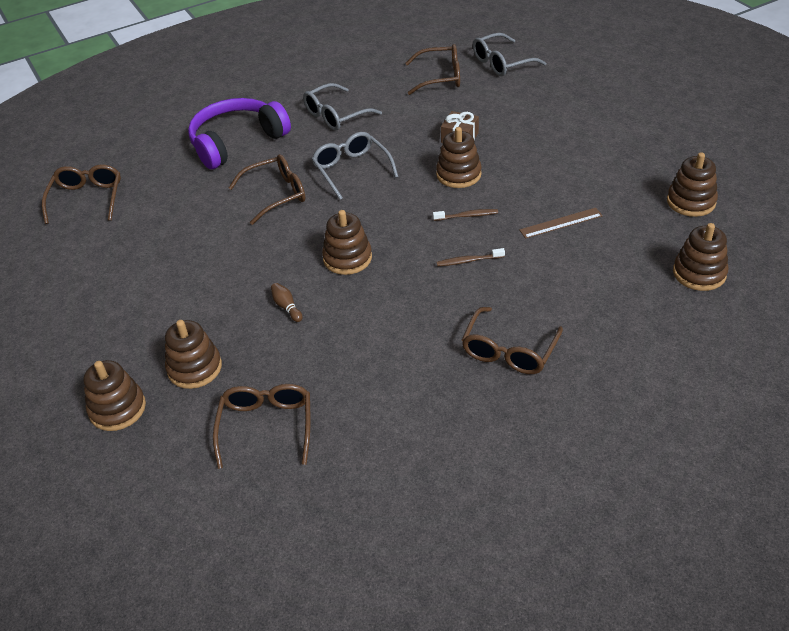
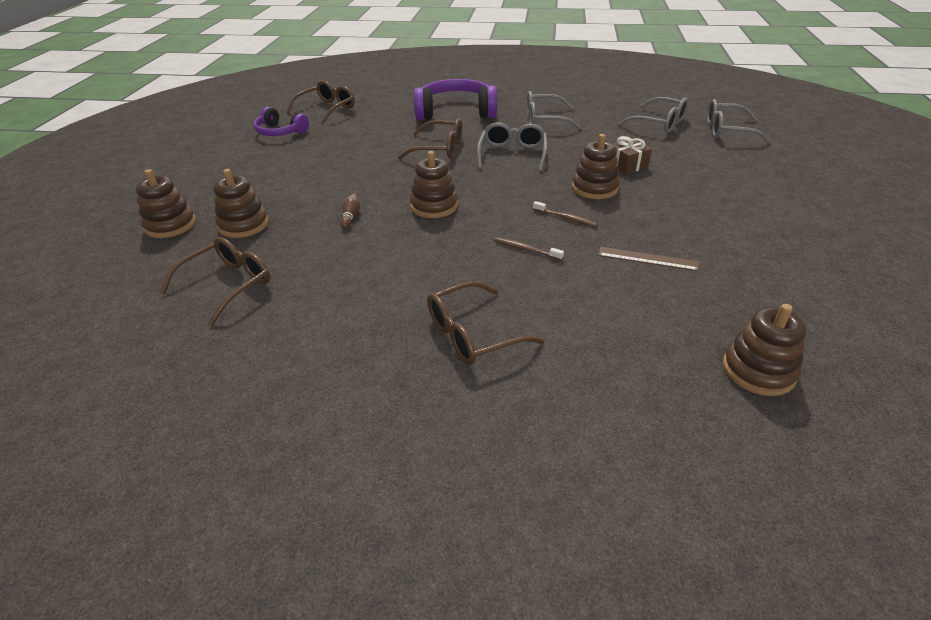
camera: 35 degrees right, 5 degrees down
brown glasses [405,44,460,95] -> grey glasses [618,97,689,133]
brown stacking toy [667,152,718,217] -> none
none -> purple headphones [253,107,309,136]

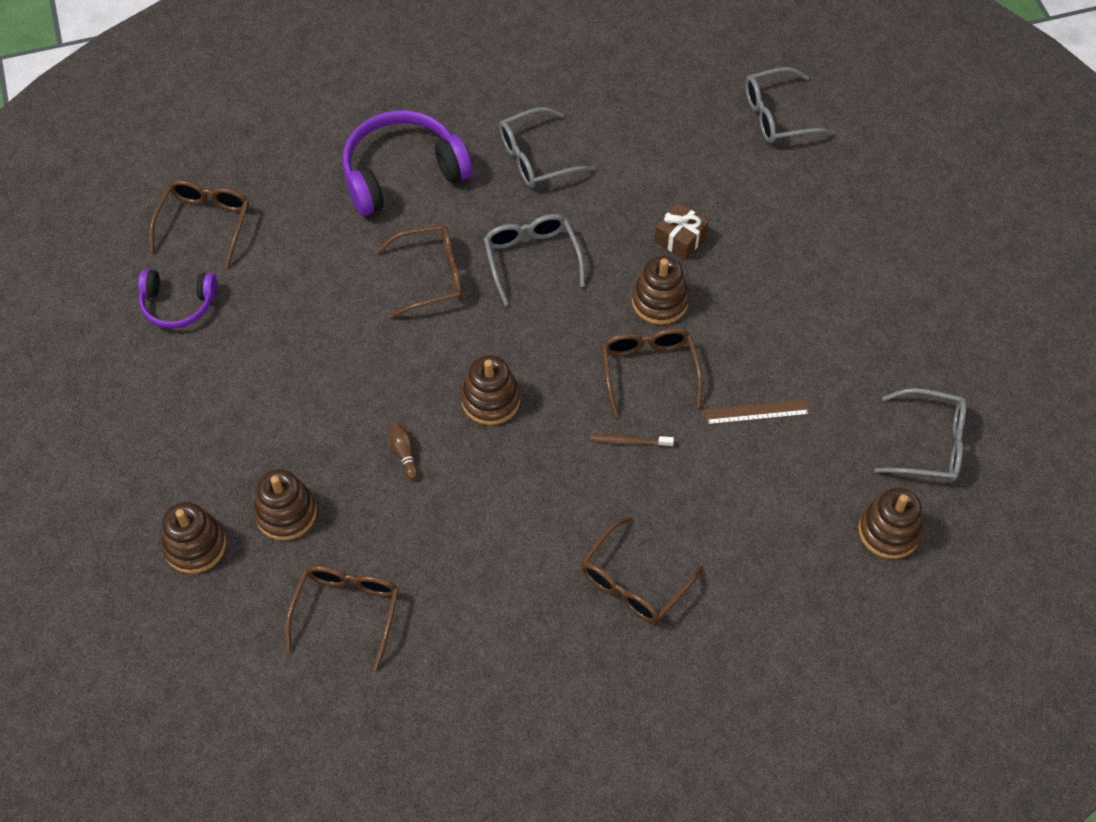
camera: 25 degrees left, 20 degrees up
brown toothbrush [533,201,598,227] -> brown glasses [602,328,703,418]
grey glasses [618,97,689,133] -> grey glasses moved to [874,388,966,481]

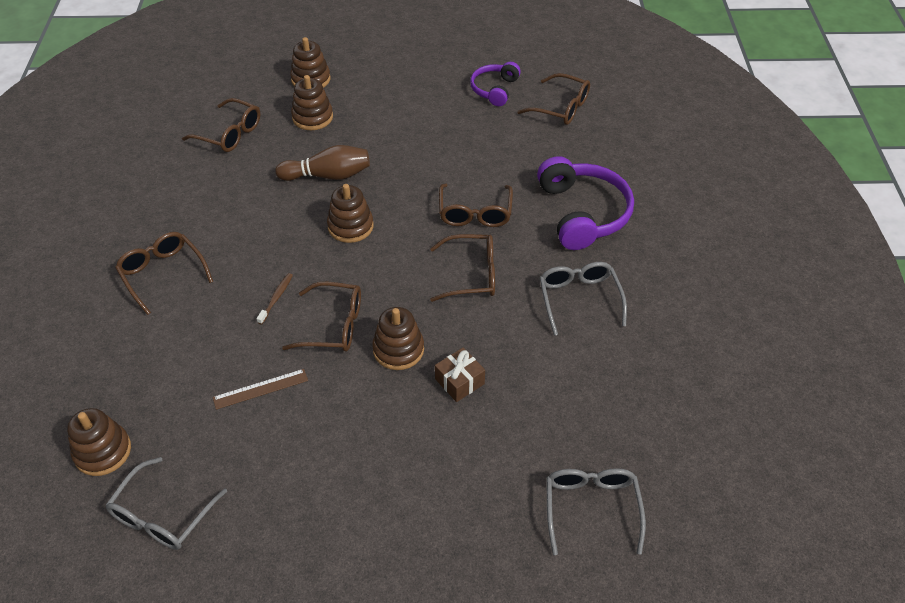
camera: 105 degrees right, 10 degrees down
brown bowling pin [390,423,418,480] -> brown bowling pin [275,145,370,181], size x2.16
grey glasses [484,214,585,306] -> brown glasses [430,234,495,302]
brown ruler [704,399,810,425] -> brown ruler turned 60 degrees clockwise [213,369,308,410]

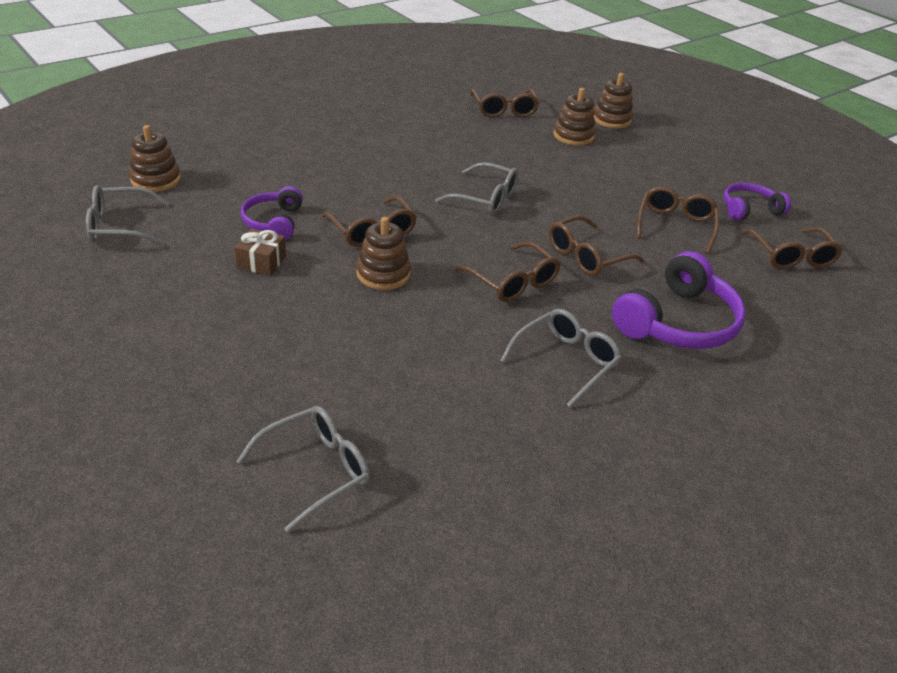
camera: 50 degrees right, 10 degrees down
brown glasses [115,232,213,315] -> brown glasses moved to [637,186,719,254]
brown ruler [213,369,308,410] -> purple headphones [241,186,303,240]
brown toothbrush [257,273,293,324] -> none
brown bowling pin [275,145,370,181] -> none
brown stacking toy [327,184,374,243] -> grey glasses [435,162,519,215]
brown gift [435,348,485,402] -> brown gift moved to [234,228,286,276]

